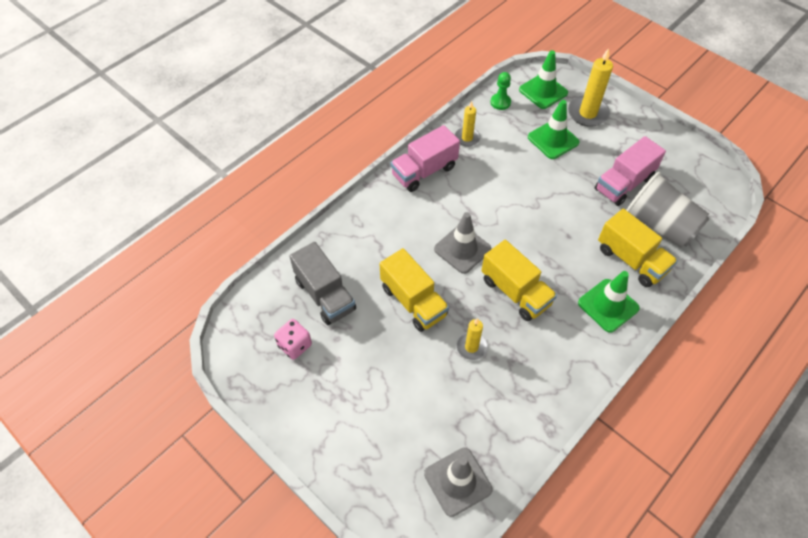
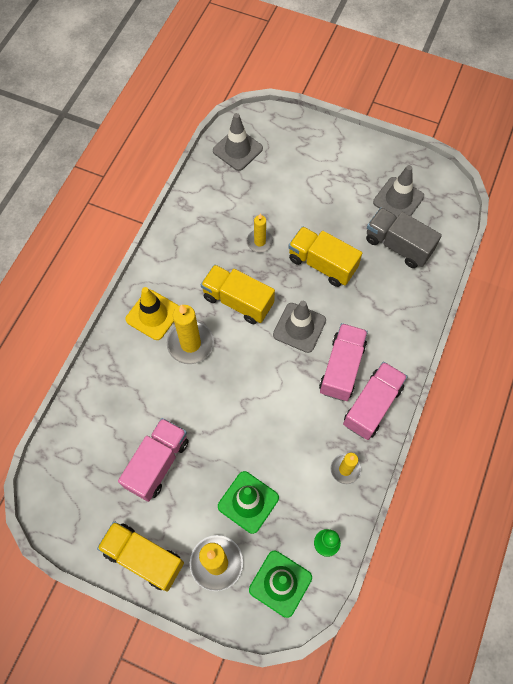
camera: 160 degrees right, 10 degrees up
pink dice [274,319,312,360] -> grey traffic cone [373,165,424,217]
green traffic cone [578,271,640,333] -> yellow traffic cone [126,287,179,340]
yellow truck [598,209,678,287] -> yellow truck moved to [97,521,184,591]
grey cup [626,172,710,248] -> none
none -> yellow candle [167,304,214,364]
none -> pink truck [319,323,368,401]

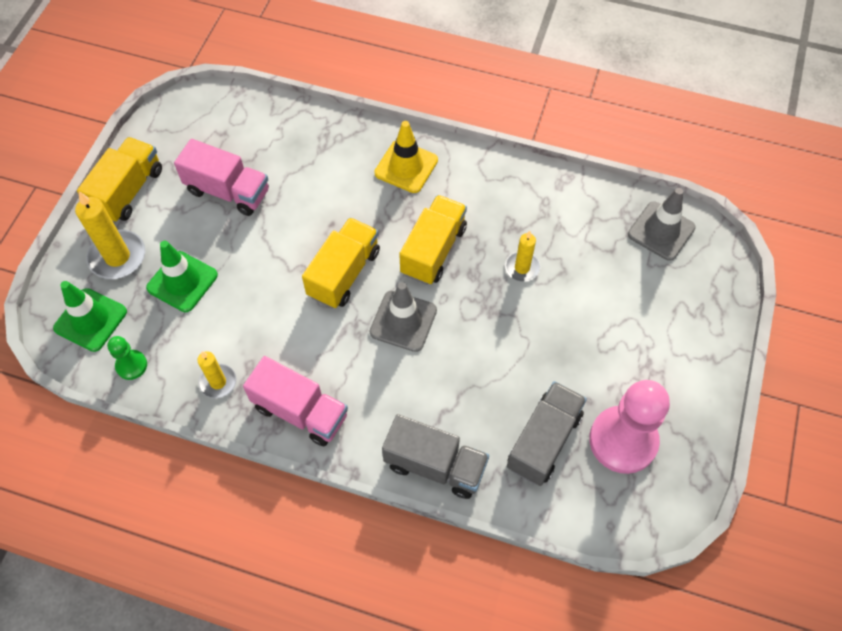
camera: 85 degrees right, 5 degrees down
yellow candle [167,304,214,364] -> none
yellow truck [288,226,362,287] -> yellow truck moved to [302,217,380,309]
pink truck [319,323,368,401] -> none
grey traffic cone [373,165,424,217] -> pink pawn [589,380,670,474]
none -> grey truck [382,414,489,499]

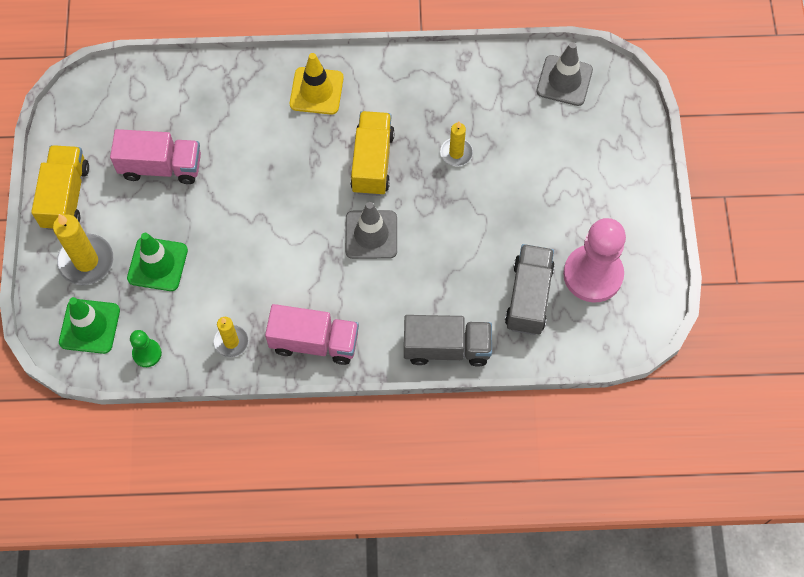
camera: 20 degrees left, 5 degrees up
yellow truck [302,217,380,309] -> none

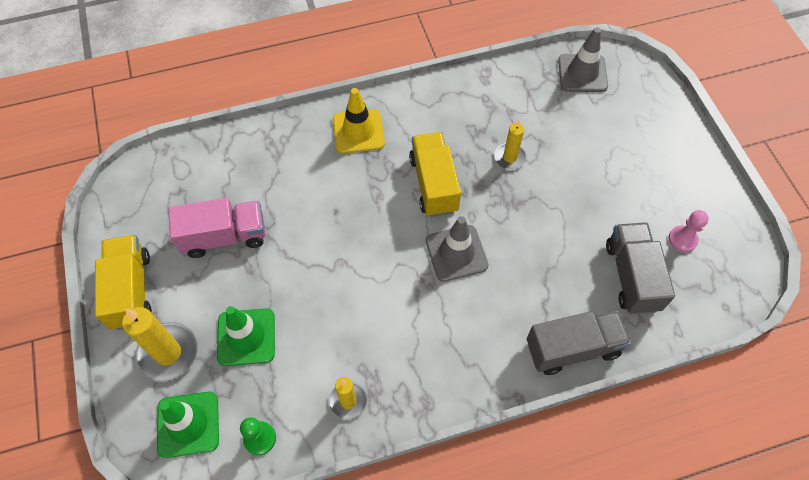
camera: 15 degrees left, 5 degrees down
pink truck [265,304,359,365] -> none
pink pawn [563,218,626,302] -> pink pawn [669,210,709,253], size x0.47

